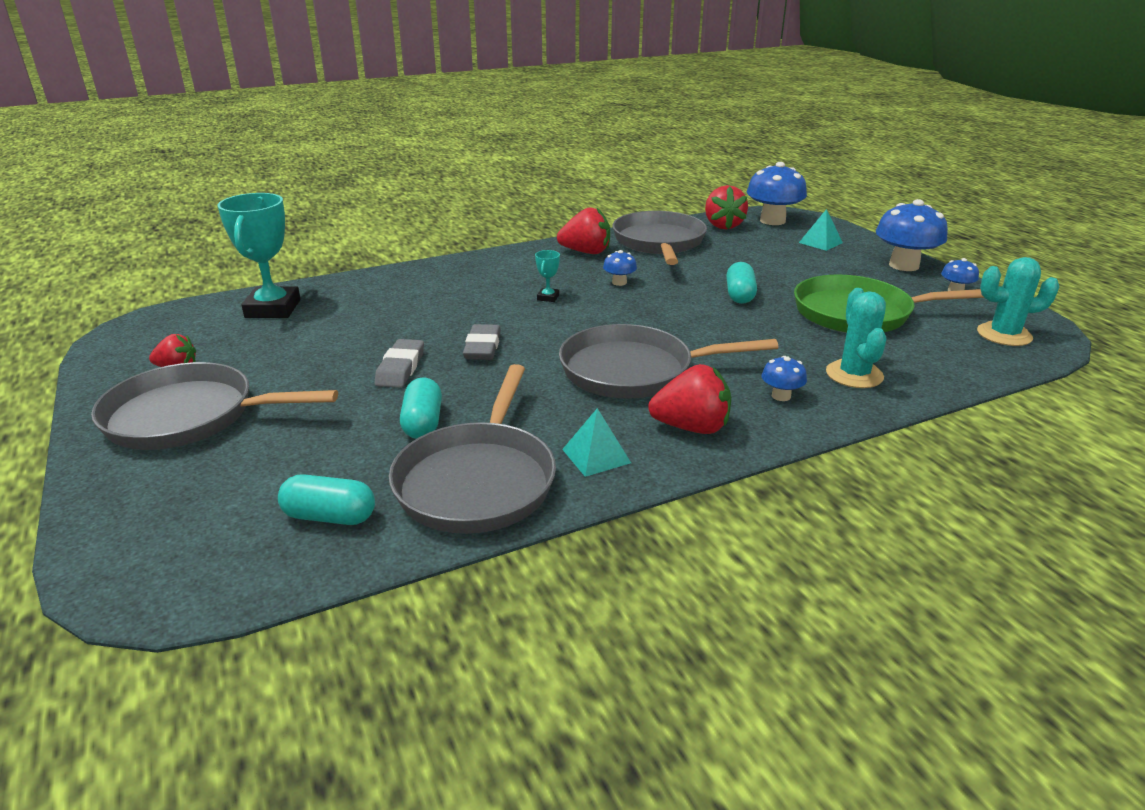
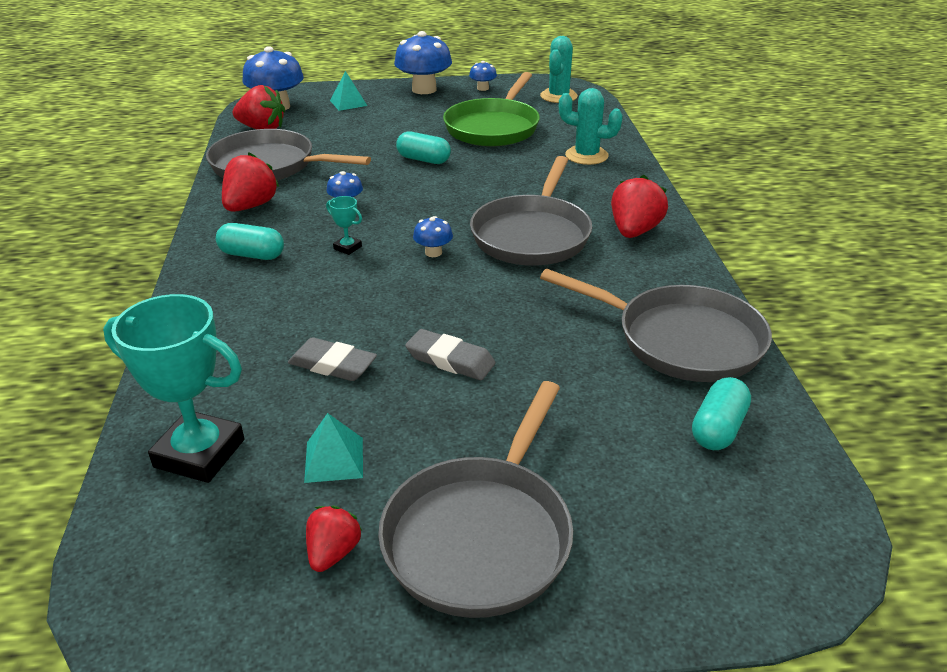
camera: 70 degrees left, 5 degrees up
turquoise capsule [400,377,442,439] -> turquoise capsule moved to [216,223,284,260]
grey eraser [463,324,501,360] -> grey eraser moved to [288,337,377,381]
turquoise pyramid [562,408,631,477] -> turquoise pyramid moved to [304,413,363,483]
blue mushroom [762,356,807,401] -> blue mushroom moved to [413,216,453,257]

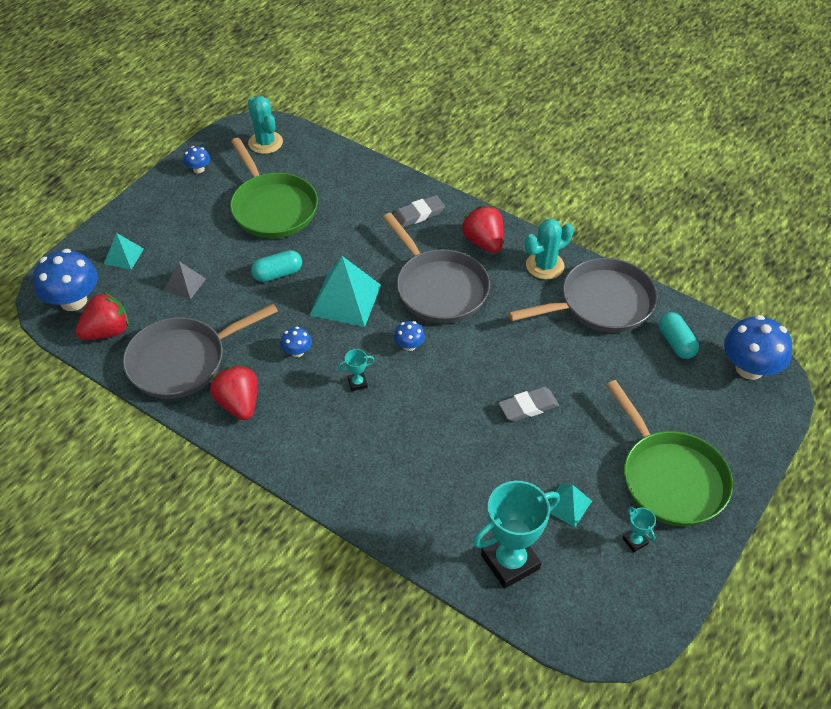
camera: 50 degrees left, 15 degrees up
turquoise capsule [216,223,284,260] -> none
grey eraser [288,337,377,381] -> grey eraser moved to [393,195,445,227]
red strawberry [306,506,362,572] -> turquoise trophy [623,506,656,552]
grey pan [378,381,573,618] -> green pan [607,380,733,526]
blue mushroom [394,31,452,94] -> blue mushroom moved to [724,315,792,380]
turquoise cactus [559,88,623,165] -> turquoise cactus moved to [525,219,573,280]
none -> grey pyramid [164,261,206,300]
none -> turquoise pyramid [309,256,381,327]

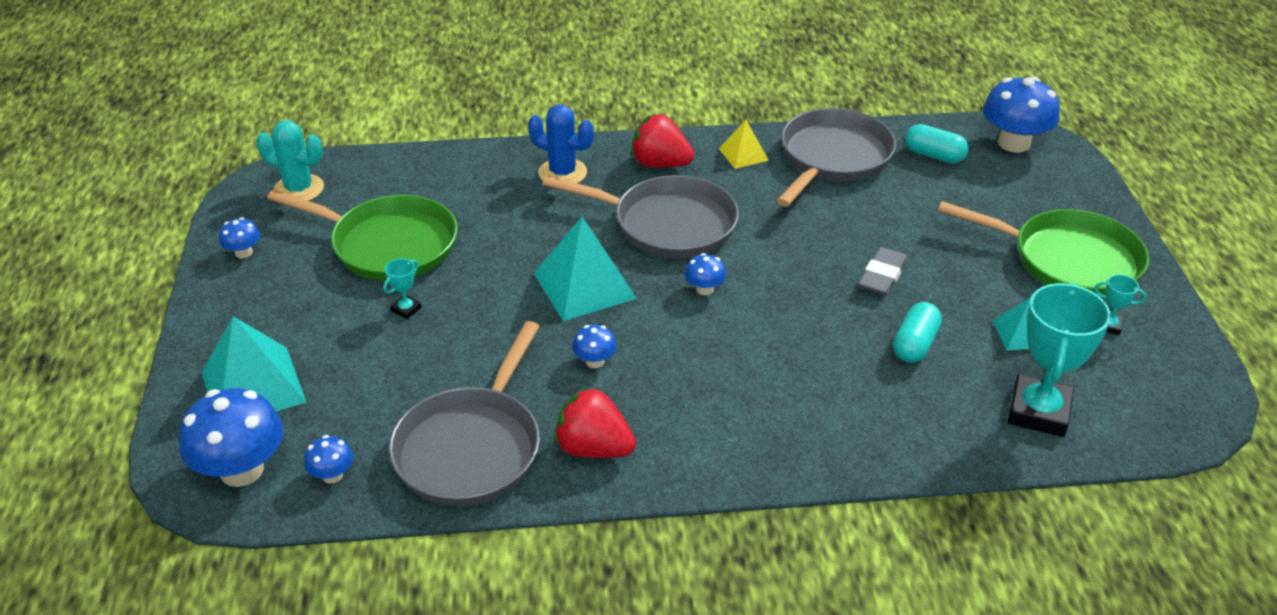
camera: 40 degrees left, 10 degrees down
red strawberry [75,292,129,340] -> blue mushroom [304,435,353,484]
turquoise pyramid [104,233,144,270] -> turquoise pyramid [202,316,306,412], size x1.85
grey pyramid [164,261,206,300] -> none
turquoise capsule [251,250,302,282] -> turquoise capsule moved to [893,302,942,363]
turquoise trophy [338,349,374,391] -> turquoise trophy moved to [383,258,422,319]
grey eraser [393,195,445,227] -> blue cactus [528,105,594,183]
turquoise cactus [525,219,573,280] -> yellow pyramid [719,120,769,169]

